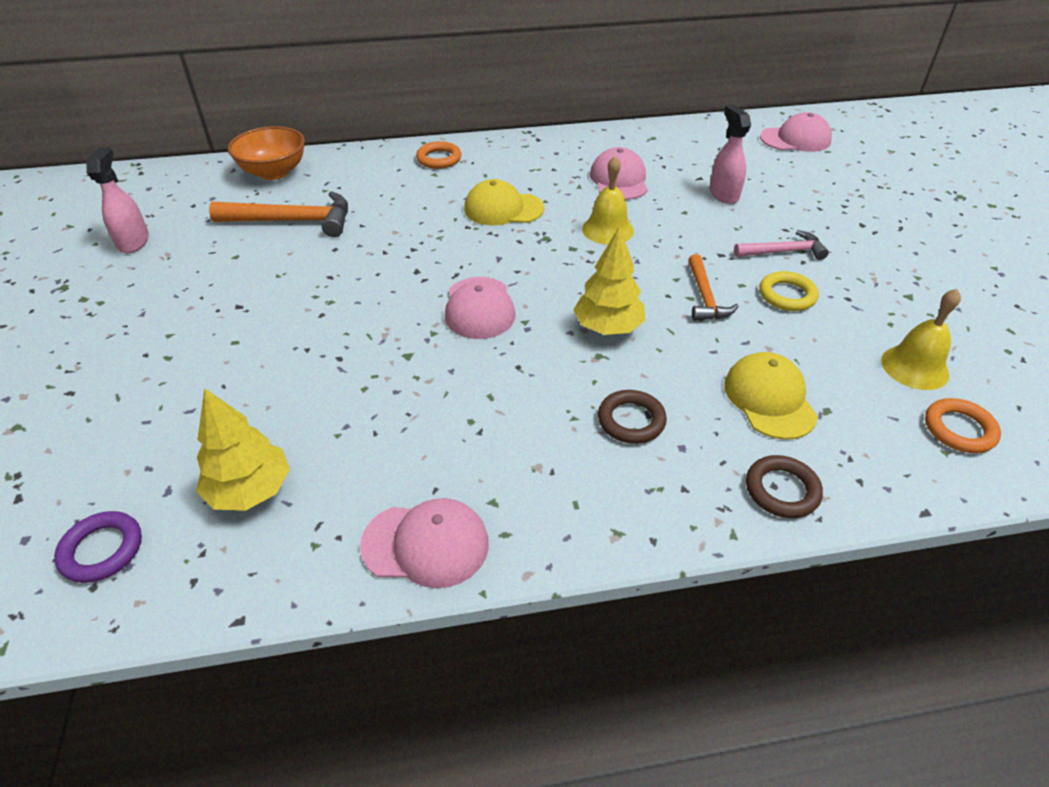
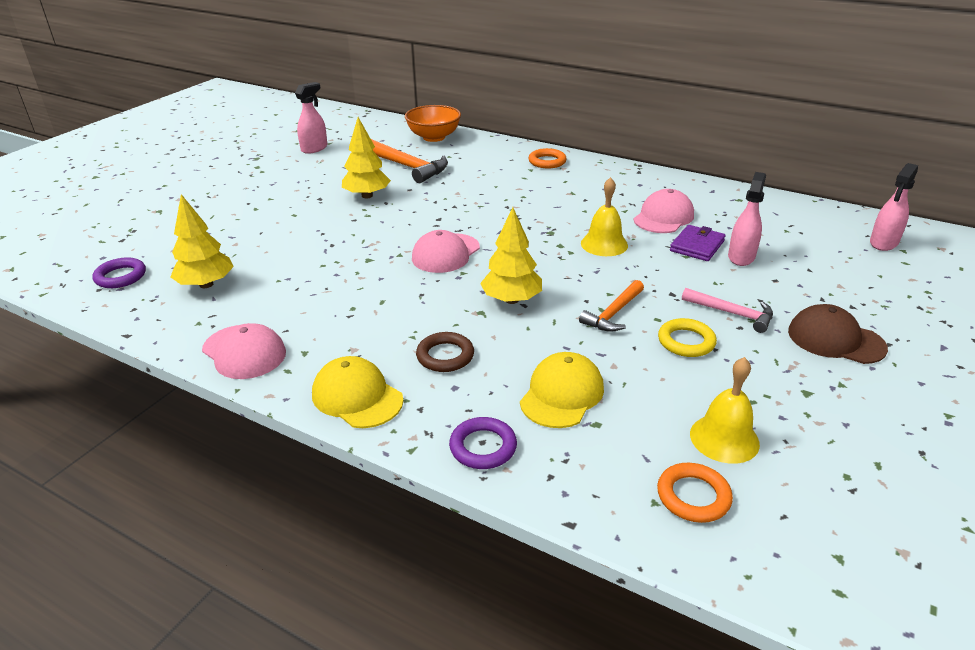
camera: 40 degrees right, 10 degrees down
yellow cap [464,179,544,225] -> yellow cap moved to [312,356,403,428]
brown ring [746,455,823,518] -> purple ring [449,417,517,469]
pink cap [760,112,832,152] -> pink spray bottle [870,163,918,251]
none -> yellow tree [342,117,391,198]
none -> purple wallet [670,225,726,261]
none -> brown cap [788,304,888,364]

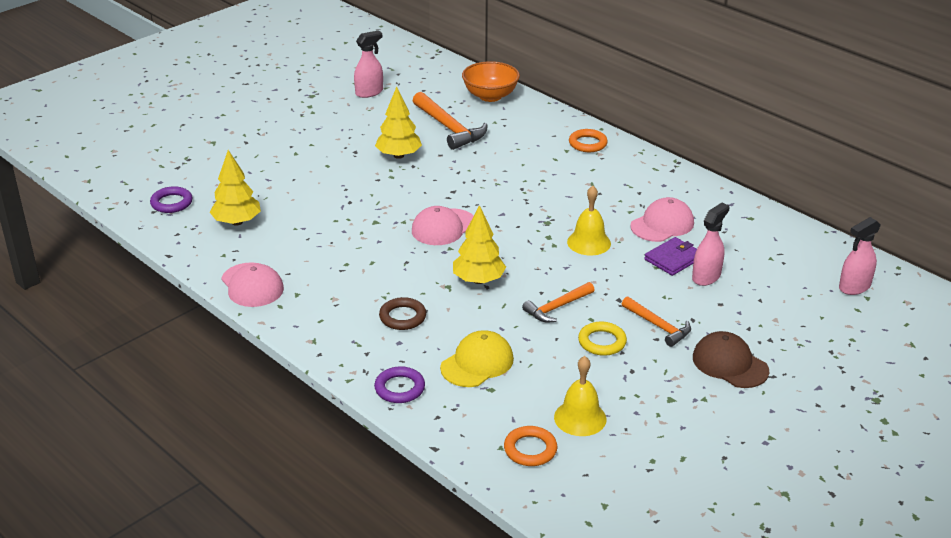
camera: 15 degrees right, 0 degrees up
yellow cap [312,356,403,428] -> none
pink hammer [682,288,773,333] -> orange hammer [622,296,691,347]

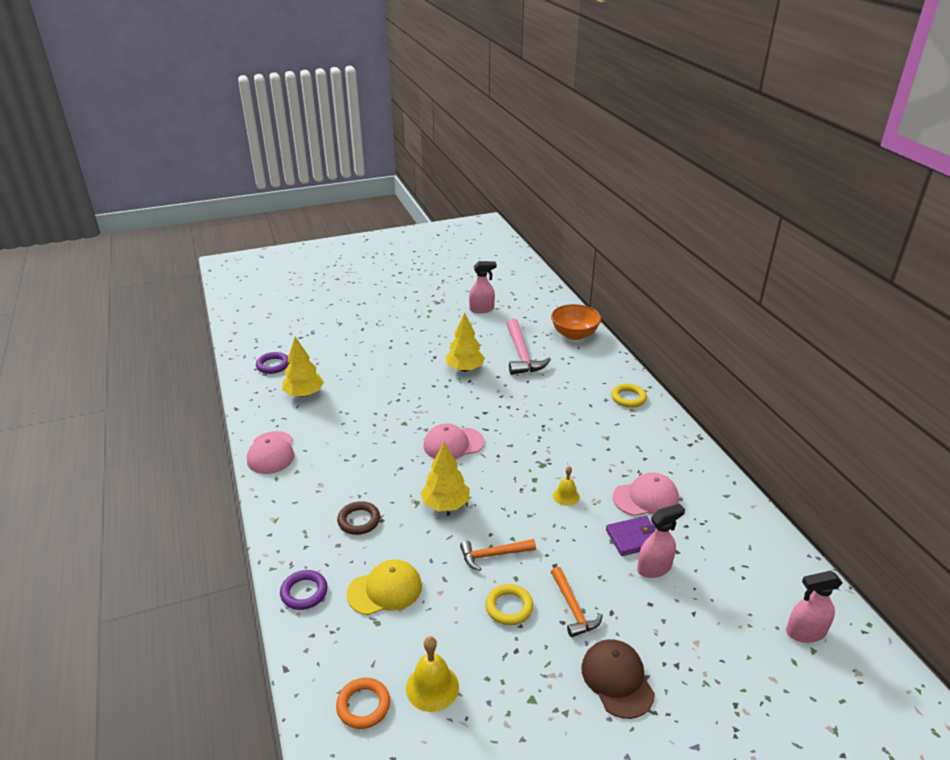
camera: 25 degrees right, 0 degrees up
orange hammer [412,92,487,150] -> pink hammer [506,318,551,375]
yellow bell [567,186,611,255] -> yellow bell [553,466,580,506], size x0.64
orange ring [569,129,608,152] -> yellow ring [611,384,647,408]

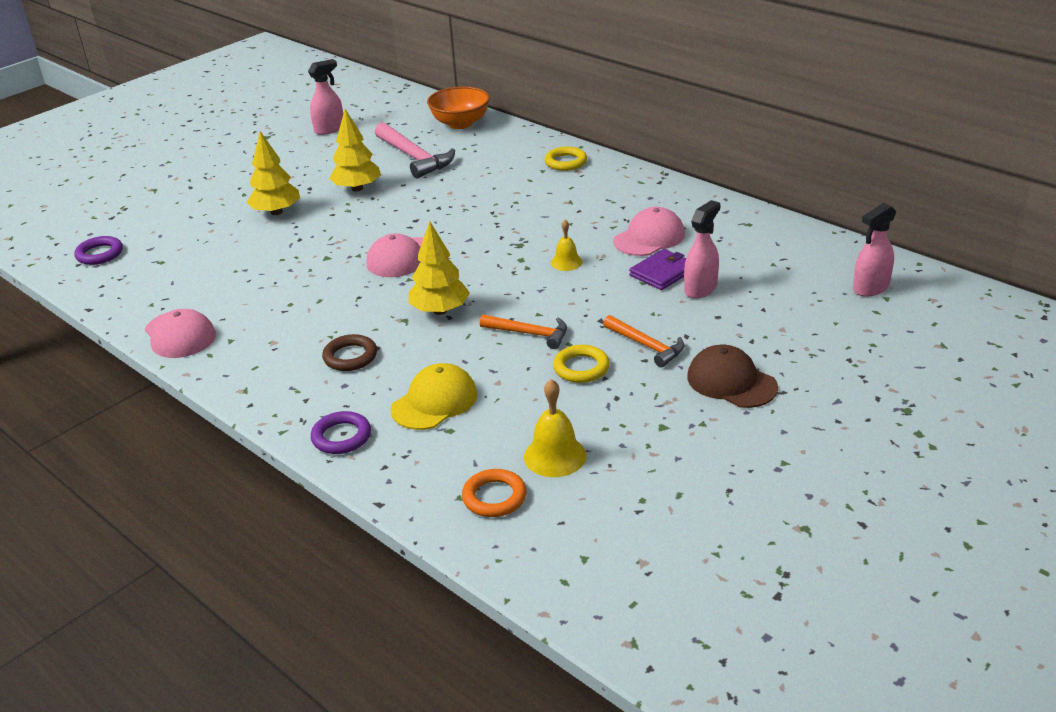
camera: 25 degrees left, 0 degrees up
yellow tree [282,337,324,397] -> yellow tree moved to [246,131,300,215]
orange hammer [460,539,536,571] -> orange hammer turned 120 degrees counterclockwise [480,314,567,349]

